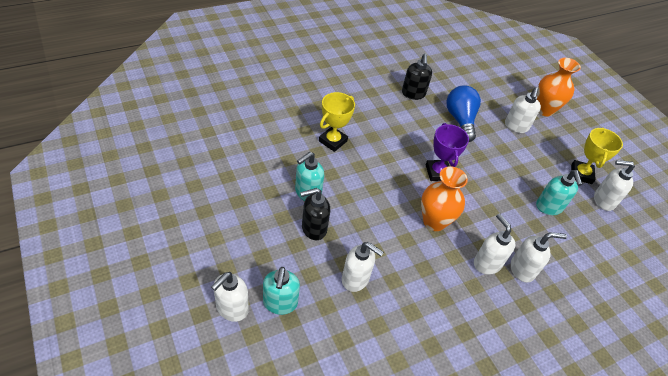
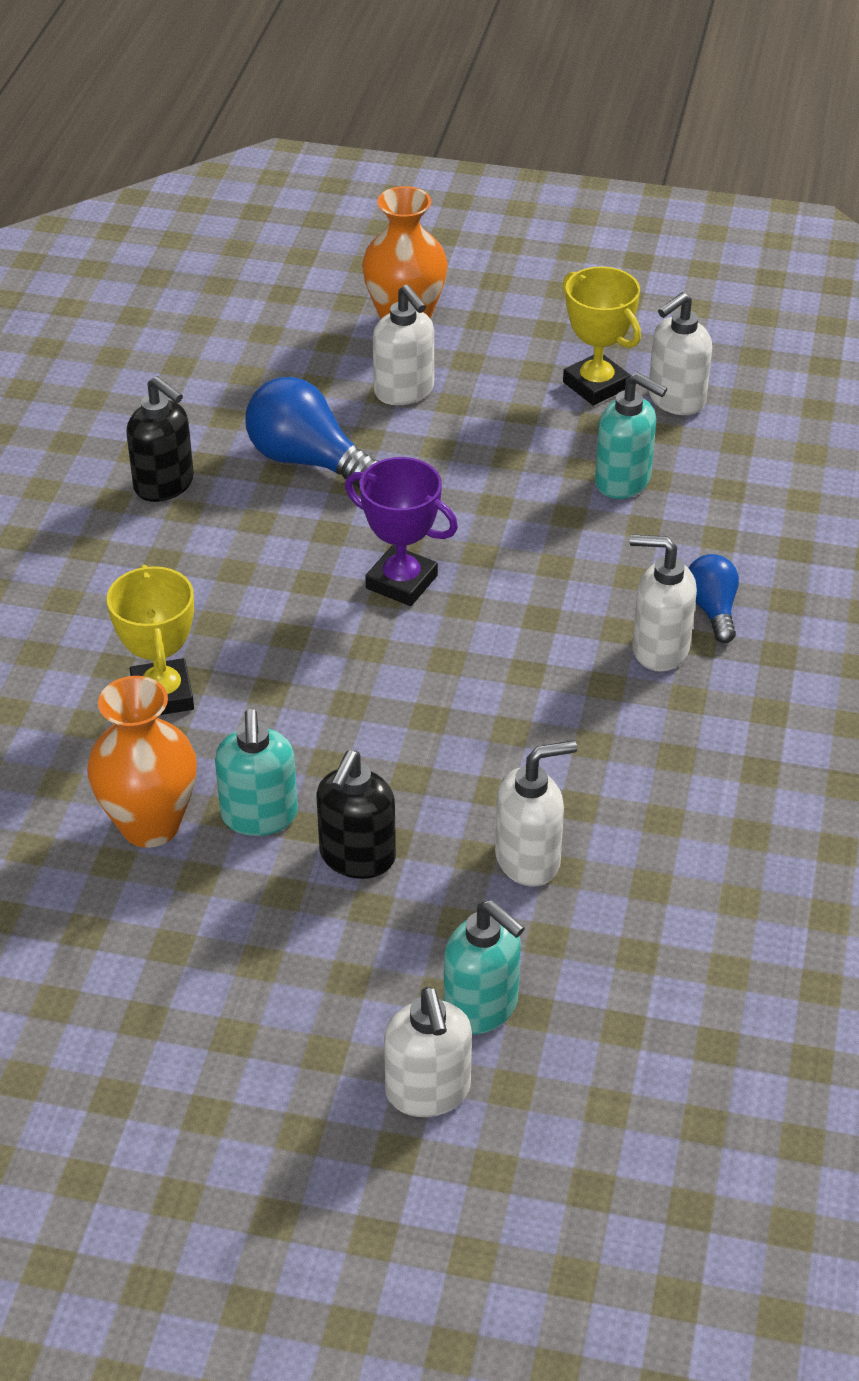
camera: 45 degrees left, 5 degrees down
orange vase [421,166,468,231] -> orange vase moved to [87,676,197,848]
white soap dispenser [511,232,567,283] -> blue light bulb [689,554,739,643]

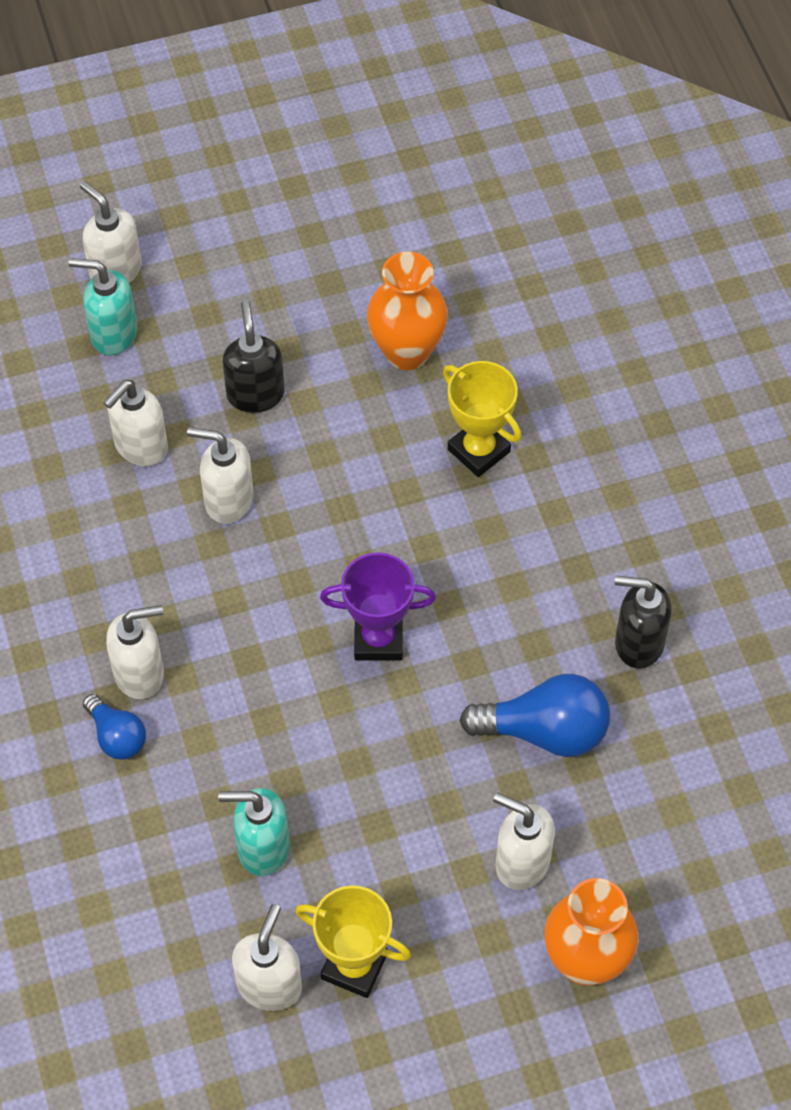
camera: 150 degrees right, 15 degrees up
turquoise soap dispenser [215,709,298,836] -> none
none -> white soap dispenser [187,427,254,524]

